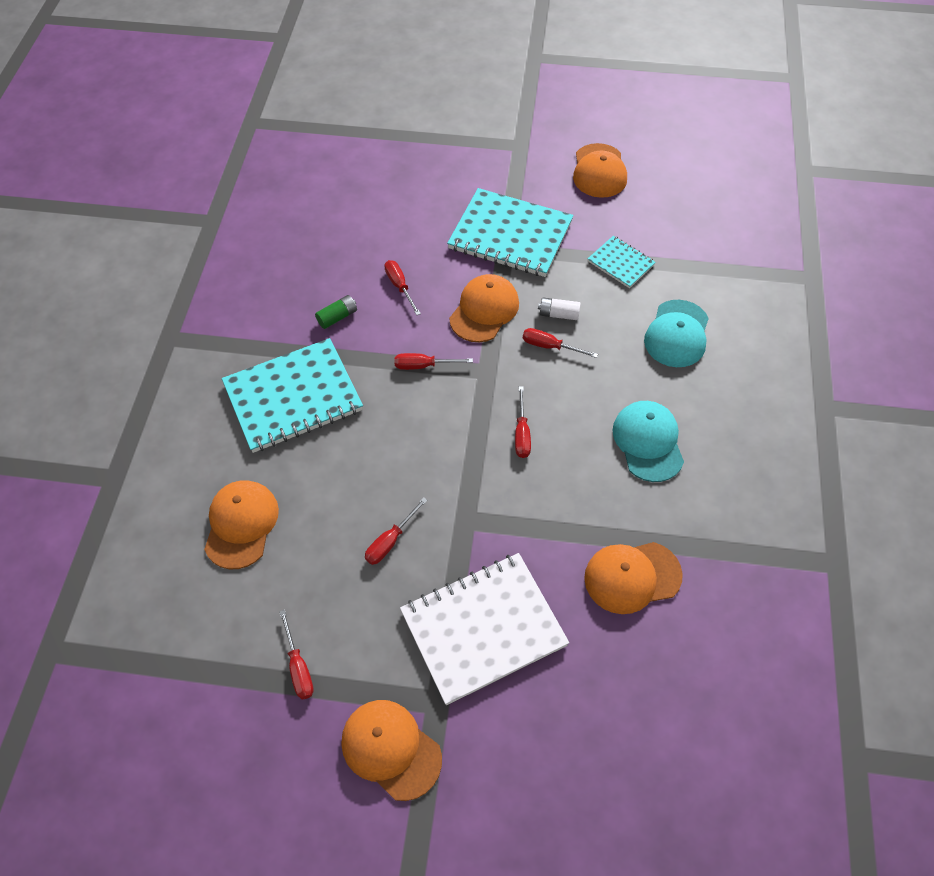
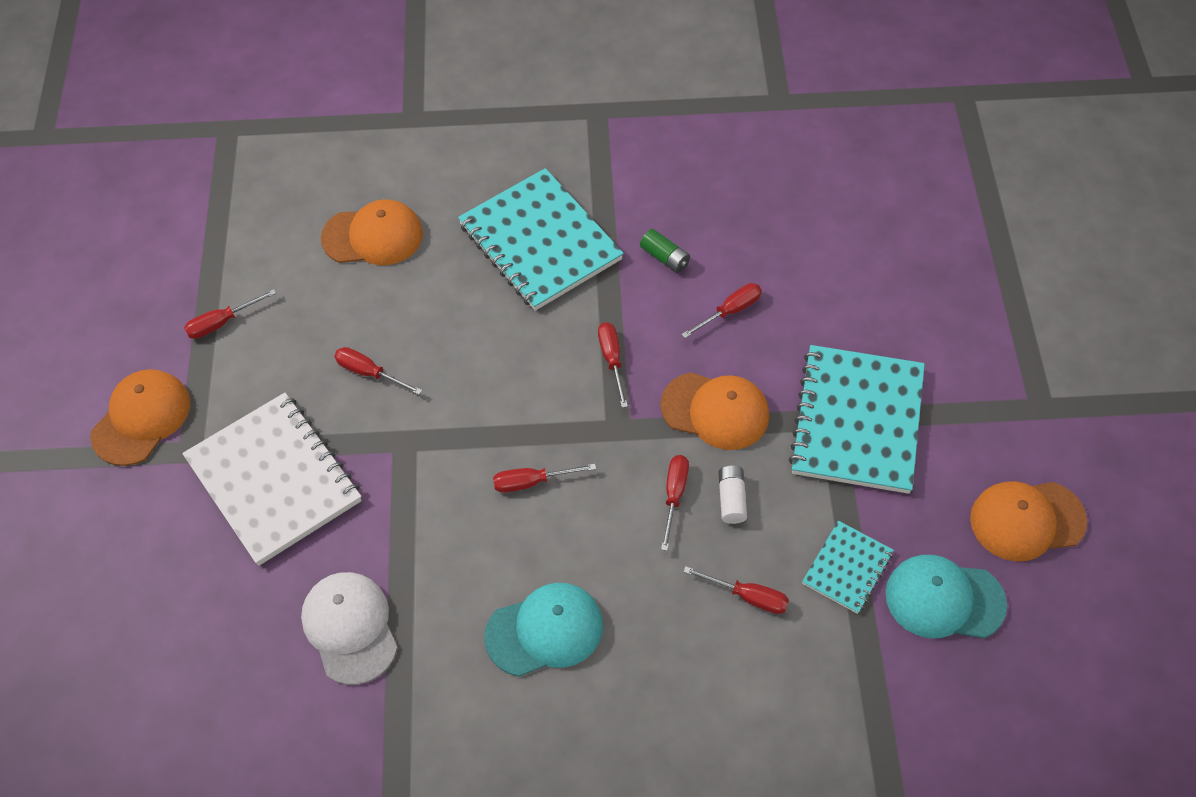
camera: 80 degrees right, 0 degrees up
orange cap [584,542,683,614] -> white cap [301,572,398,685]
turquoise cap [644,300,709,367] -> turquoise cap moved to [885,555,1007,638]
none -> red screwdriver [683,566,789,614]

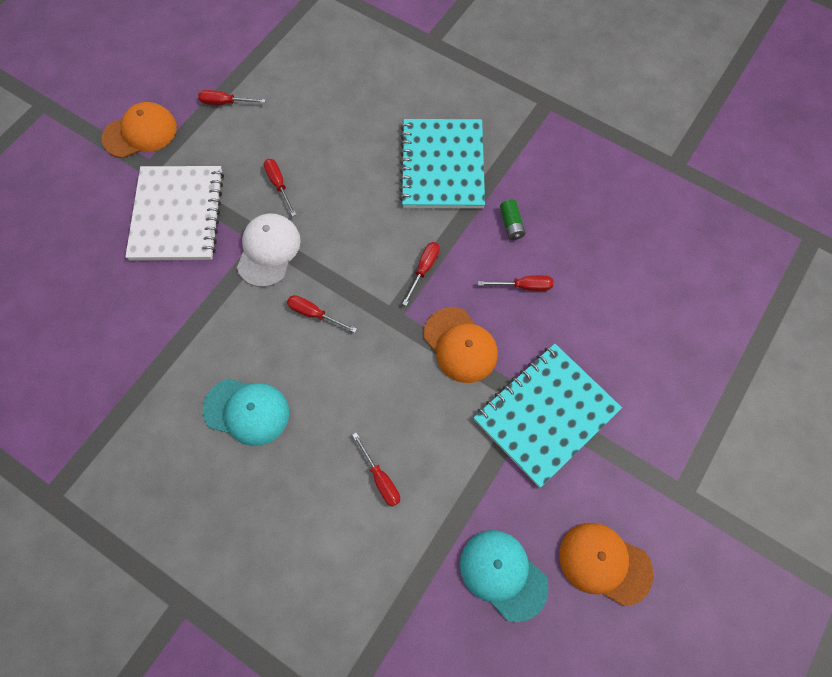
camera: 35 degrees right, 10 degrees up
white cap [301,572,398,685] -> white cap moved to [237,213,301,287]
orange cap [321,199,423,265] -> none
red screwdriver [661,455,689,551] -> none
white battery [719,465,747,524] -> none
turquoise notebook [802,521,894,614] -> none

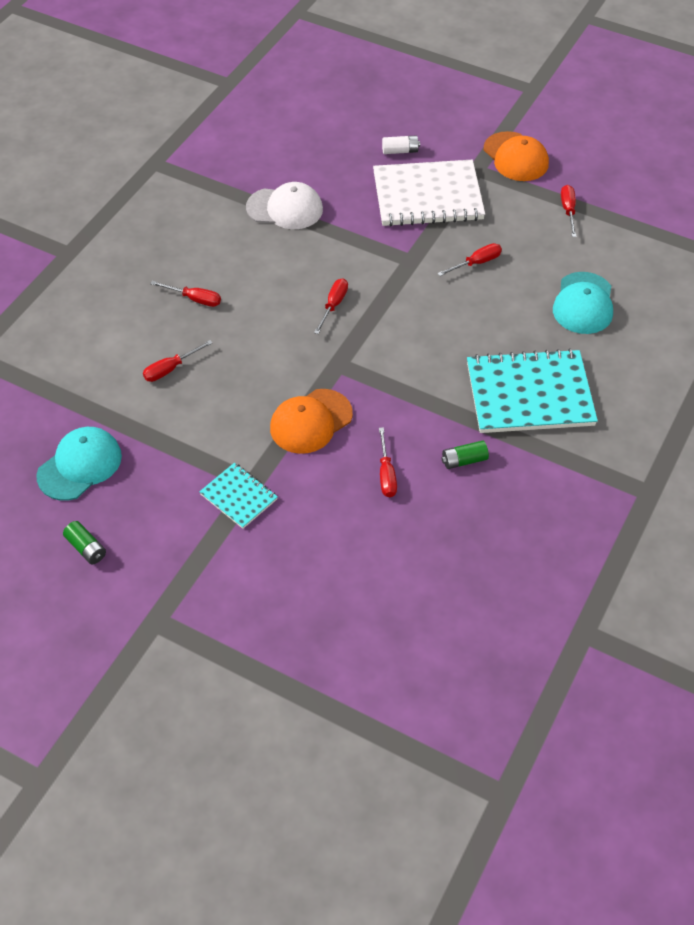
camera: 85 degrees right, 15 degrees down
turquoise cap [203,378,289,446] -> turquoise cap moved to [553,272,613,334]
white cap [237,213,301,287] -> white cap moved to [246,182,323,229]
red screwdriver [402,242,440,306] -> red screwdriver moved to [150,281,221,307]
turquoise notebook [473,344,622,488] -> turquoise notebook [199,463,278,529], size x0.50
orange cap [559,523,654,606] -> green battery [63,521,106,564]
none -> white battery [382,135,420,154]

